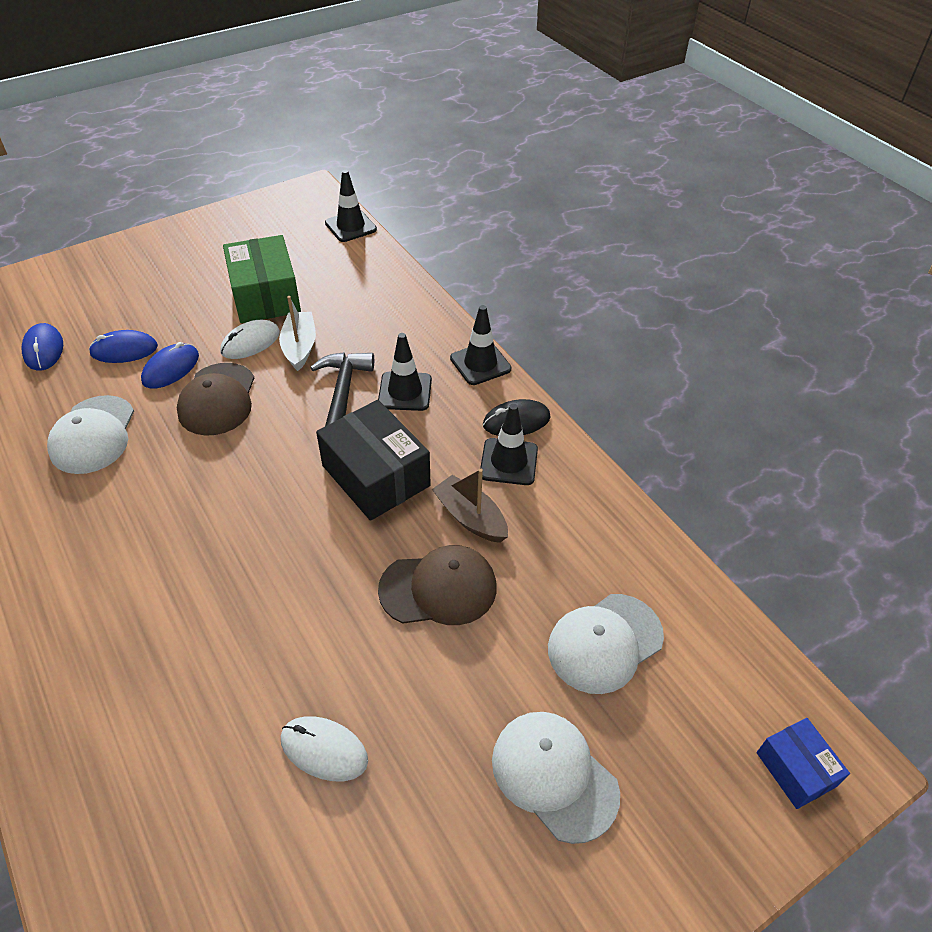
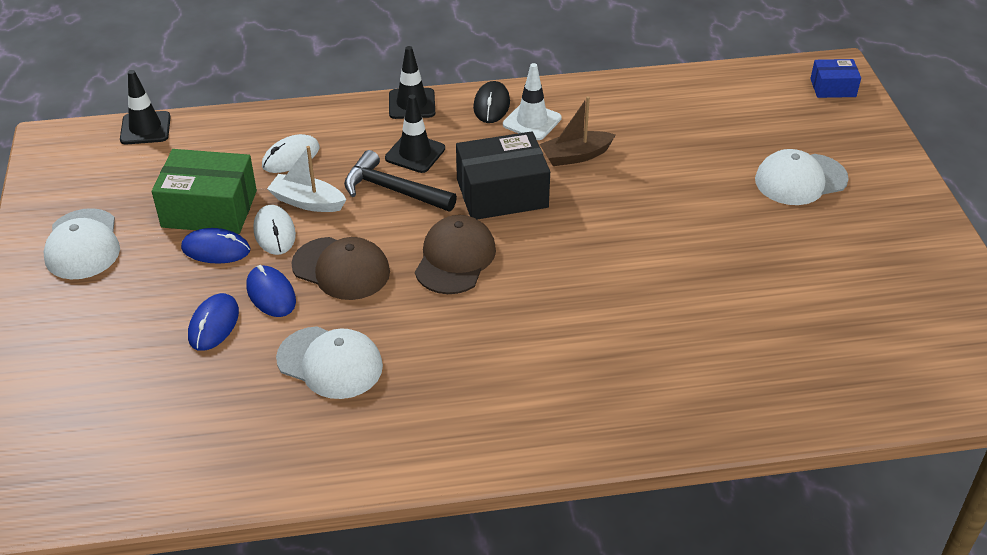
camera: 65 degrees left, 5 degrees down
blue mouse [22,323,63,371] -> blue mouse moved to [181,228,250,264]
white mouse [281,716,368,781] -> white mouse moved to [262,134,319,173]
brown cap [378,545,497,625] -> brown cap moved to [415,215,496,294]
black traffic cone [480,404,538,485] -> white traffic cone [503,63,562,140]
white cap [548,594,664,694] -> white cap moved to [44,208,120,279]

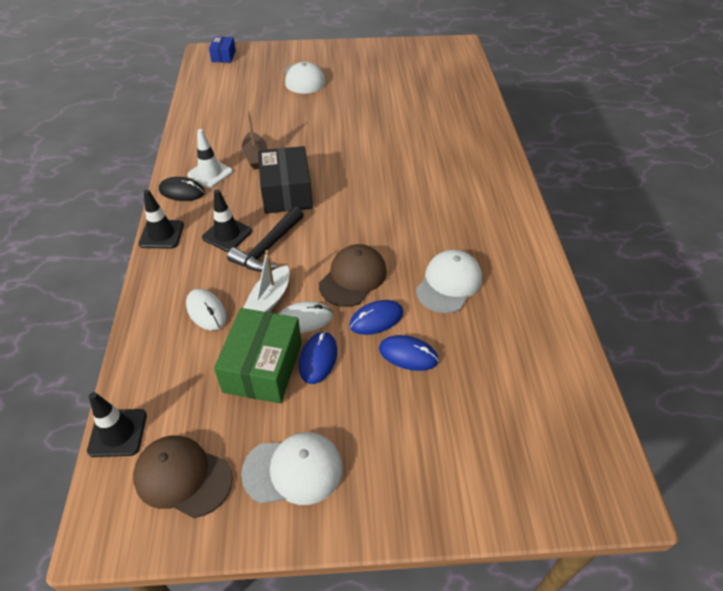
camera: 85 degrees left, 5 degrees up
brown cap [415,215,496,294] -> brown cap moved to [133,436,233,518]

